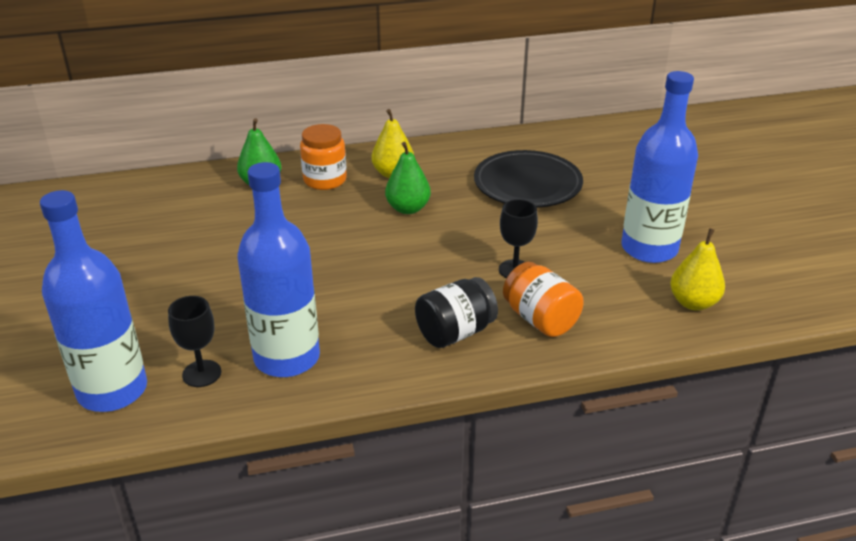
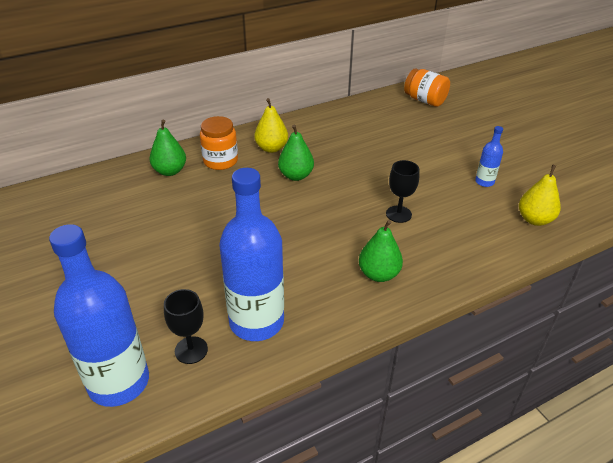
camera: 15 degrees left, 5 degrees up
black jar [415,277,498,348] -> green pear [359,220,403,282]
black plate [474,150,583,207] -> none
orange jar [503,262,584,337] -> orange jar moved to [404,68,450,107]
blue bottle [621,71,698,263] -> blue bottle [475,126,503,187], size x0.45

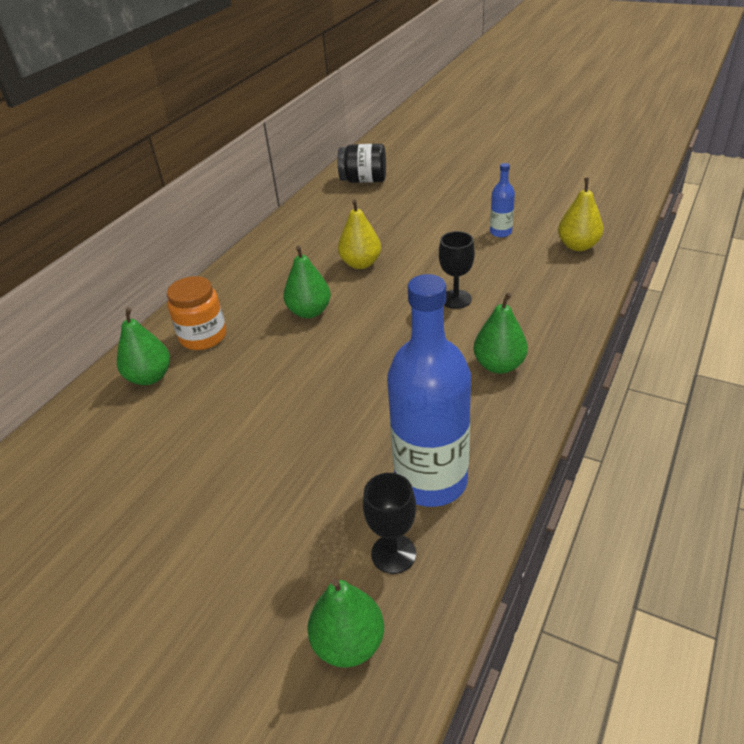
camera: 30 degrees left, 0 degrees up
blue bottle [49,224,149,407] -> green pear [307,578,384,668]
yellow pear [254,98,288,153] -> yellow pear moved to [338,199,381,269]
orange jar [404,68,450,107] -> black jar [338,144,386,183]

